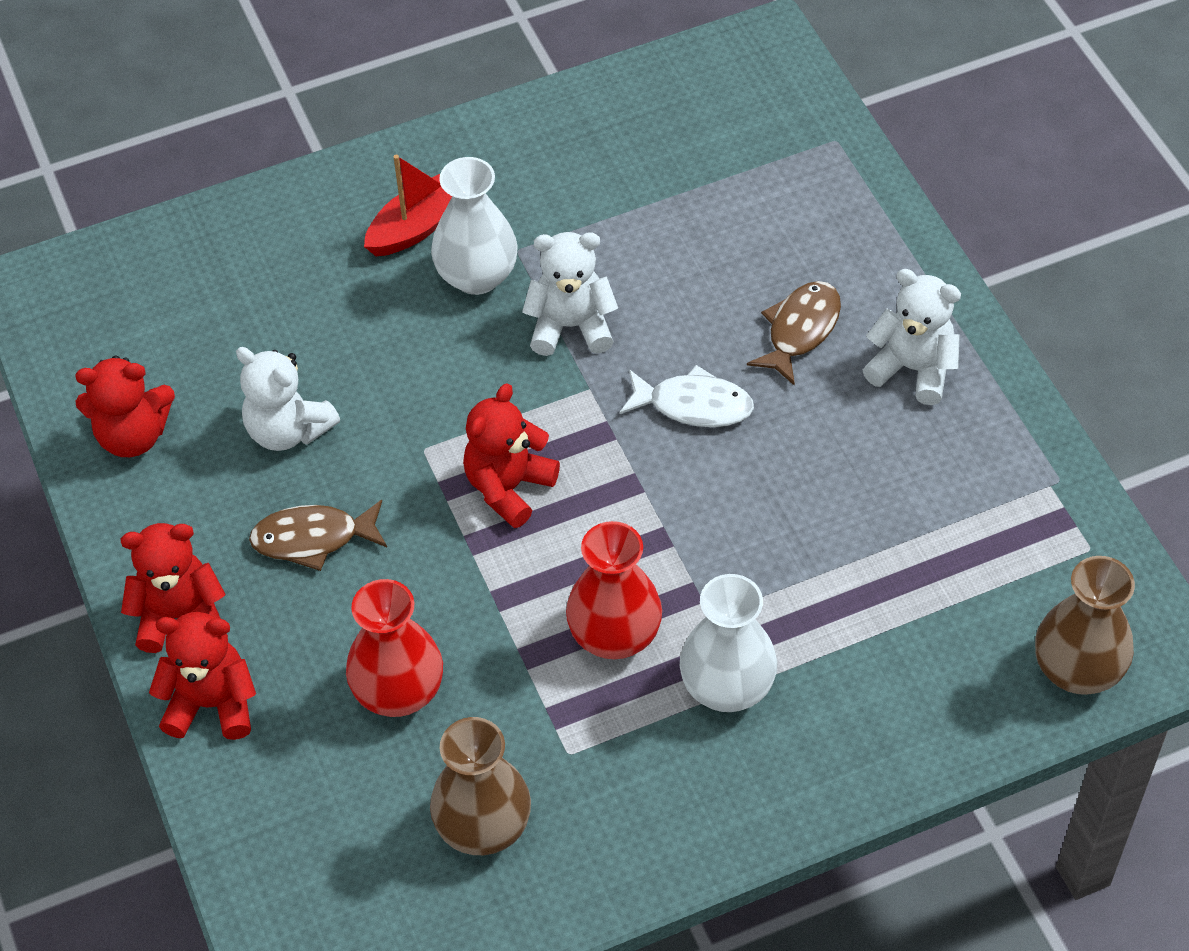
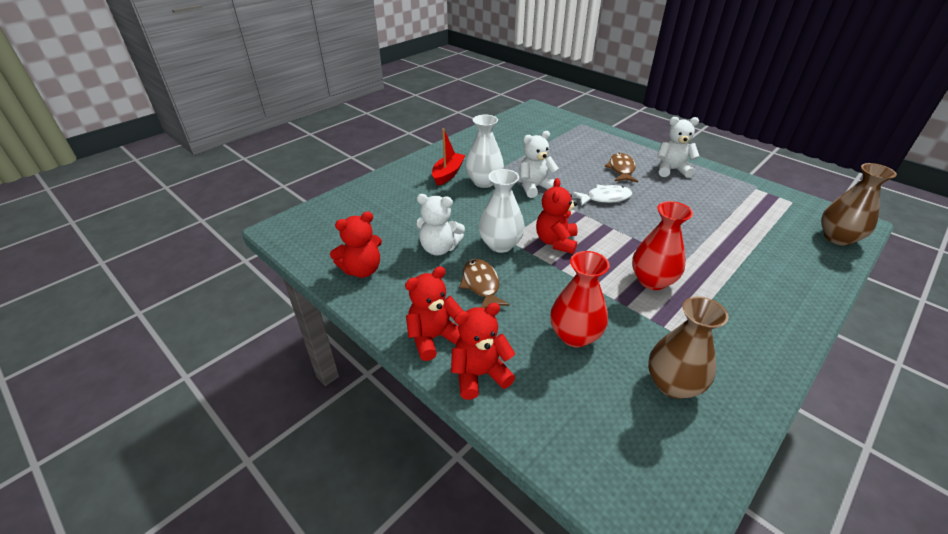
camera: 25 degrees left, 15 degrees down
brown fish [249,500,387,571] -> brown fish turned 105 degrees clockwise [459,259,510,309]
white vase [680,574,777,712] -> white vase moved to [479,169,525,253]

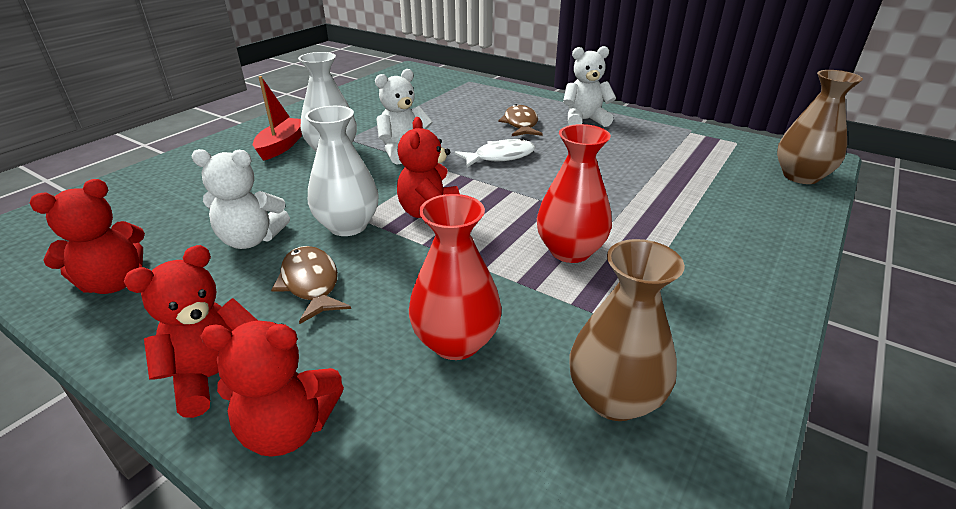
camera: 10 degrees left, 5 degrees down
red teddy bear [451,303,515,400] -> red teddy bear turned 150 degrees counterclockwise [200,321,344,457]

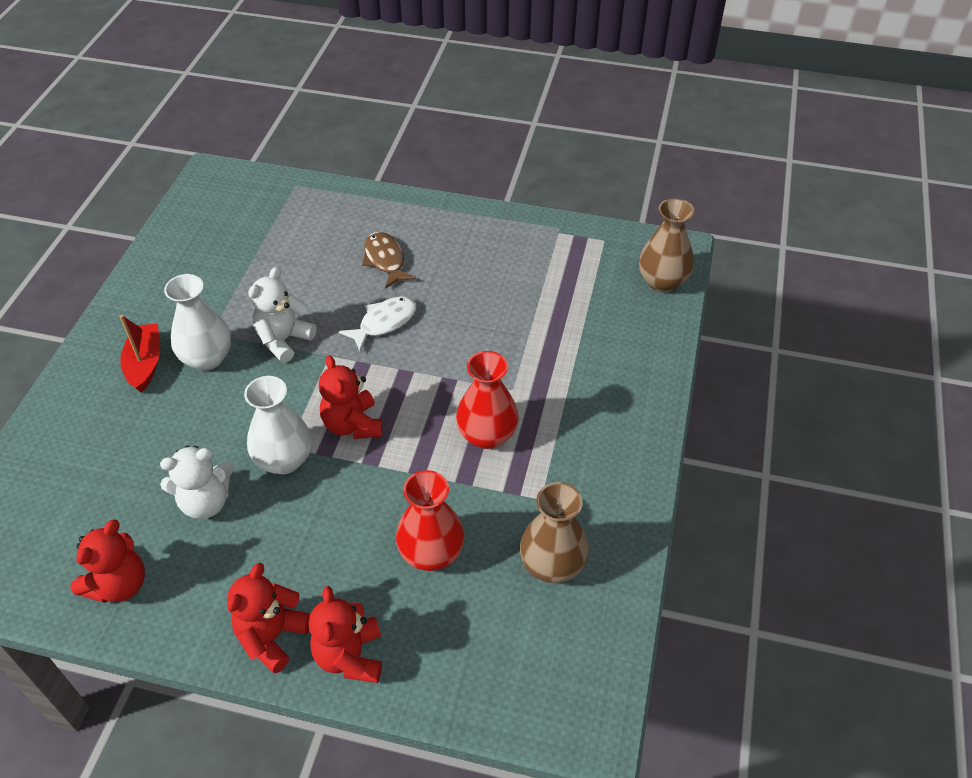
camera: 20 degrees left, 15 degrees up
red teddy bear [200,321,344,457] -> red teddy bear turned 105 degrees clockwise [309,586,382,683]
brown fish [271,246,351,324] -> none
white teddy bear [563,46,616,127] -> none

